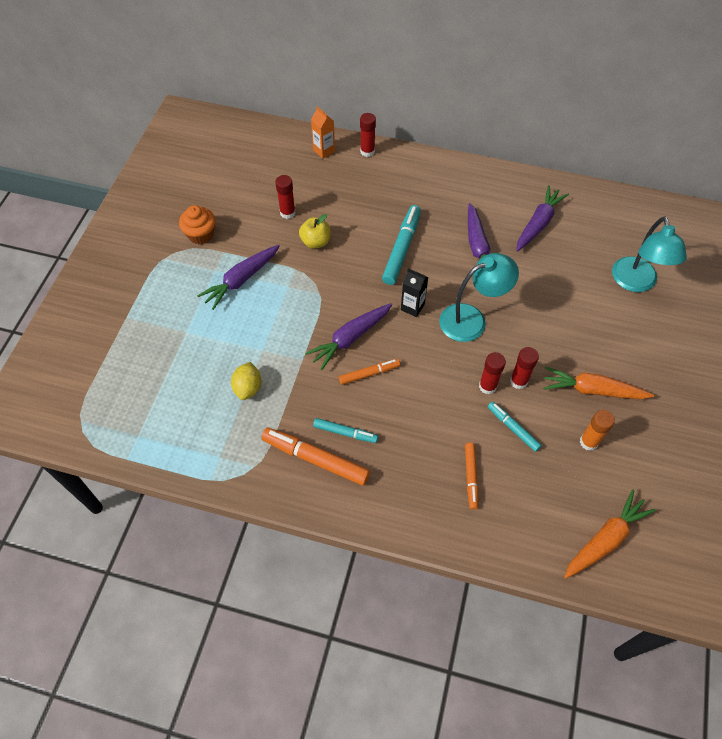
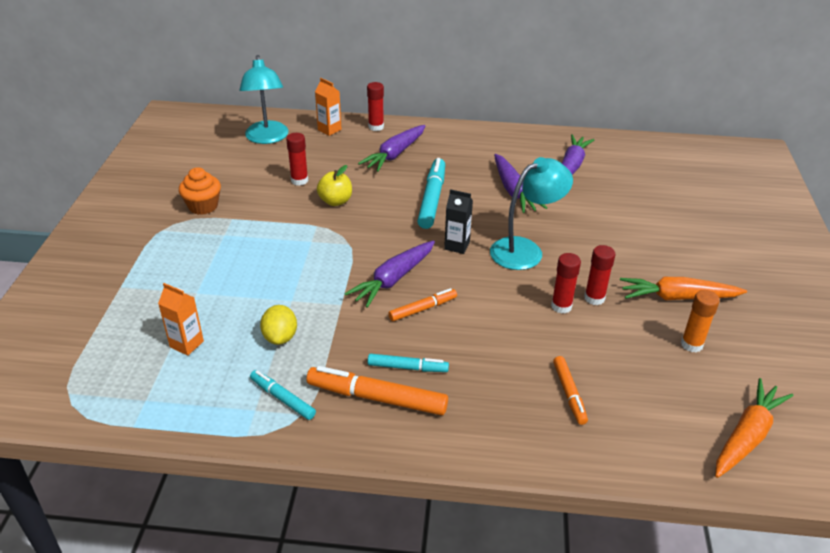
camera: 10 degrees left, 20 degrees down
purple carrot [197,245,280,310] -> purple carrot moved to [358,125,425,172]
turquoise marker [488,402,542,452] -> turquoise marker moved to [250,370,316,420]
turquoise lamp [612,216,687,292] -> turquoise lamp moved to [239,55,289,144]
none -> orange carton [158,283,204,356]

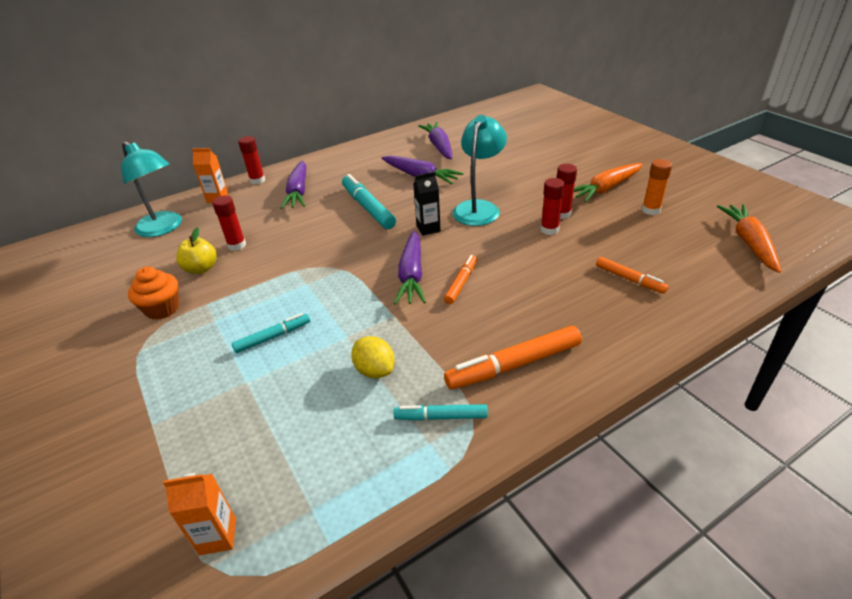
camera: 35 degrees left, 0 degrees up
orange carton [158,283,204,356] -> orange carton moved to [163,473,236,555]
yellow apple [317,165,352,206] -> yellow apple moved to [176,228,217,274]
turquoise marker [368,354,449,372] -> turquoise marker moved to [232,313,310,353]

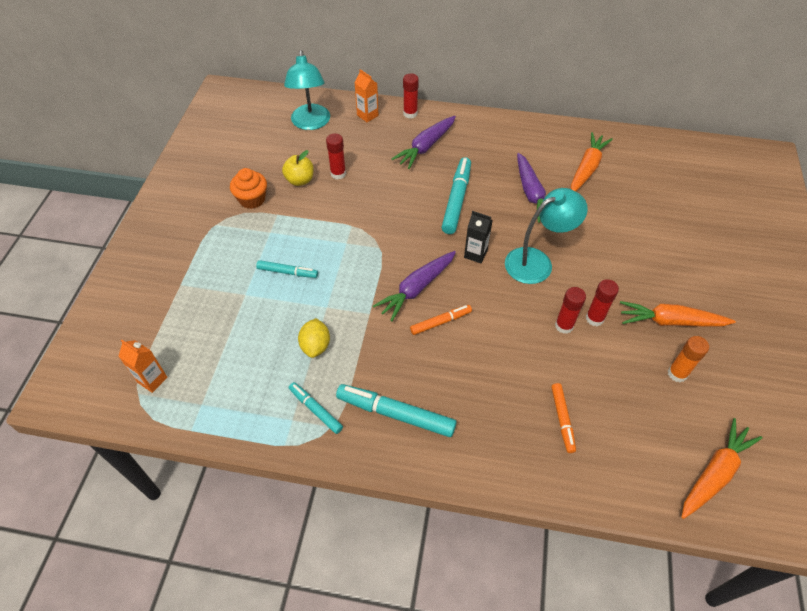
camera: 40 degrees right, 15 degrees up
purple carrot [418,122,452,159] -> orange carrot [571,132,613,191]
orange marker [444,326,582,390] -> turquoise marker [336,384,457,437]

